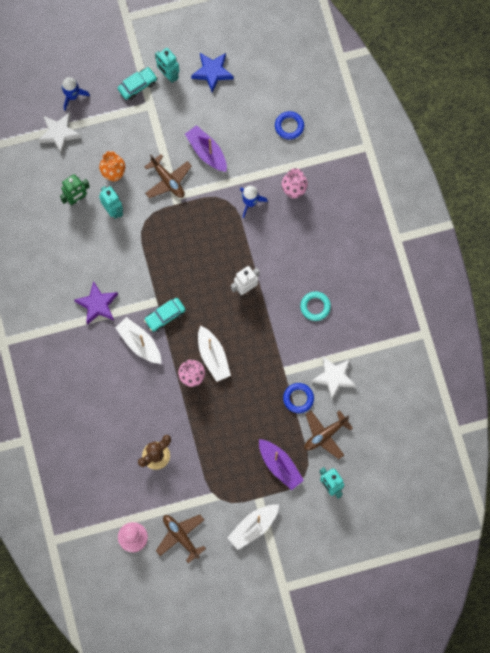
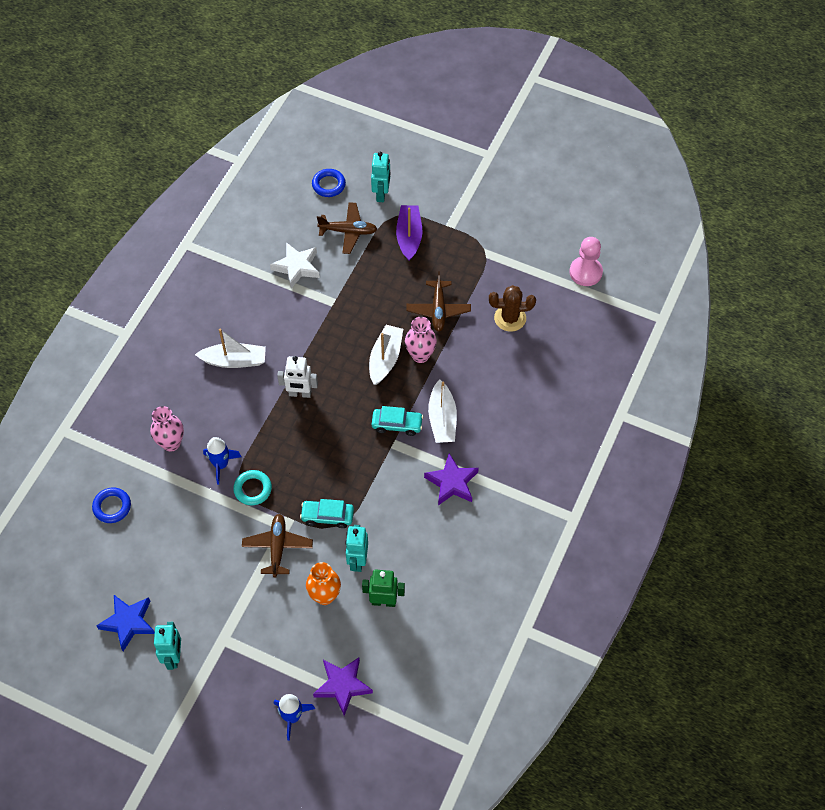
camera: 140 degrees left, 15 degrees down
white star [38,112,81,154] -> purple star [313,657,373,716]
turquoise car [118,67,157,100] -> turquoise car moved to [300,499,354,528]
brown plane [156,515,206,563] -> brown plane moved to [407,271,471,331]
purple boat [185,125,227,172] -> none
white boat [227,504,279,550] -> white boat moved to [195,329,266,368]
blue ring [283,383,314,413] -> blue ring moved to [312,169,346,197]
turquoise ring [300,291,331,321] -> turquoise ring moved to [233,470,272,505]

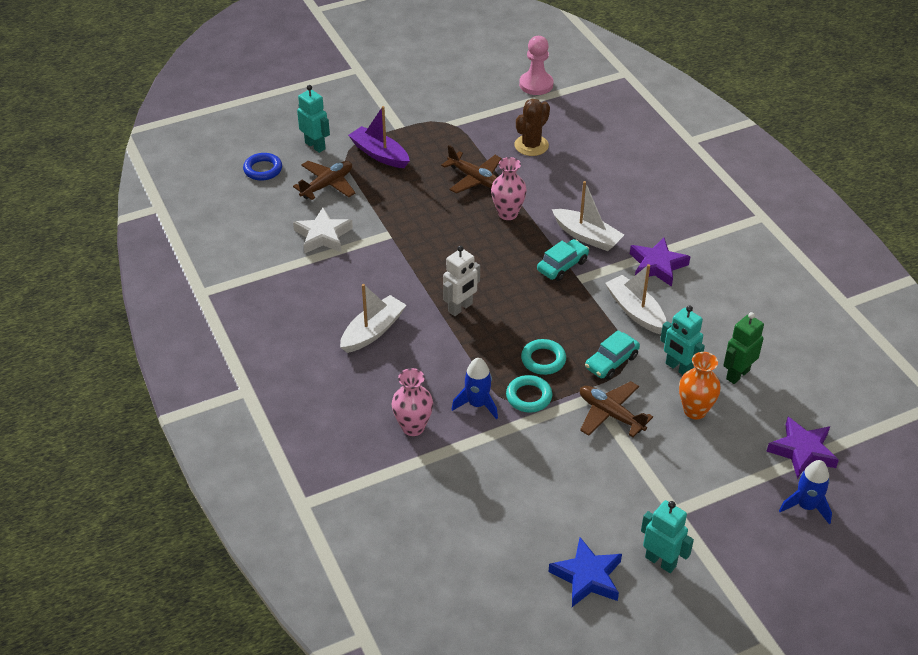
camera: 50 degrees left, 15 degrees down
blue ring [92,487,131,523] -> none
white boat [369,325,403,385] -> white boat moved to [605,264,667,334]
none -> turquoise ring [521,339,566,375]

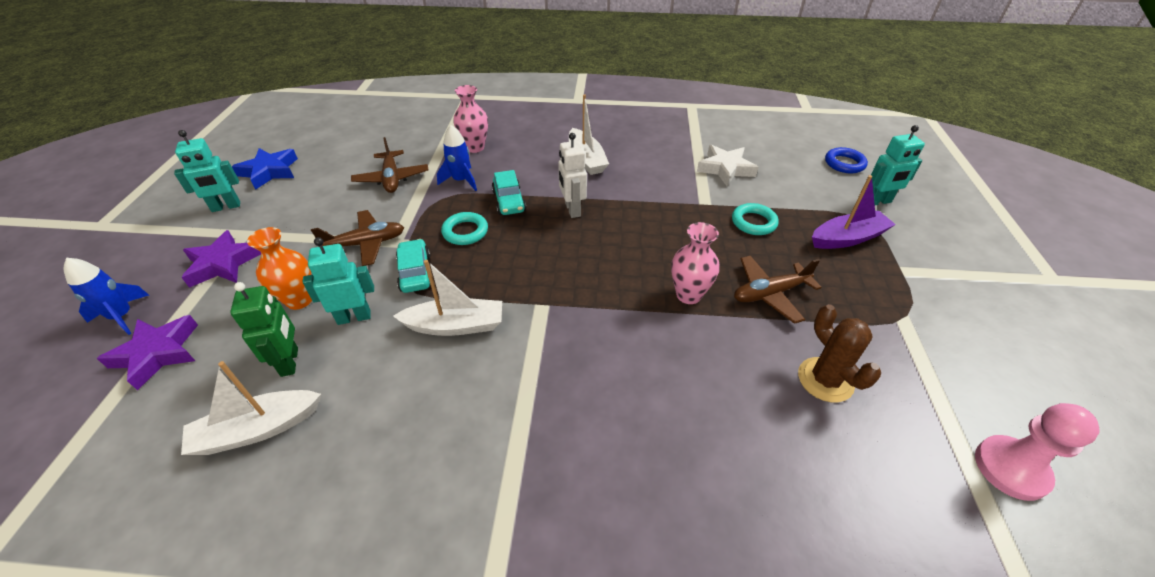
camera: 120 degrees right, 0 degrees up
brown plane [293,161,355,200] -> brown plane moved to [351,137,429,193]
turquoise ring [506,375,552,413] -> turquoise ring moved to [732,203,779,235]
turquoise car [537,239,589,281] -> turquoise car moved to [492,170,526,215]
white boat [552,181,624,251] -> white boat moved to [181,361,321,455]
purple star [630,237,690,287] -> purple star moved to [181,230,261,288]

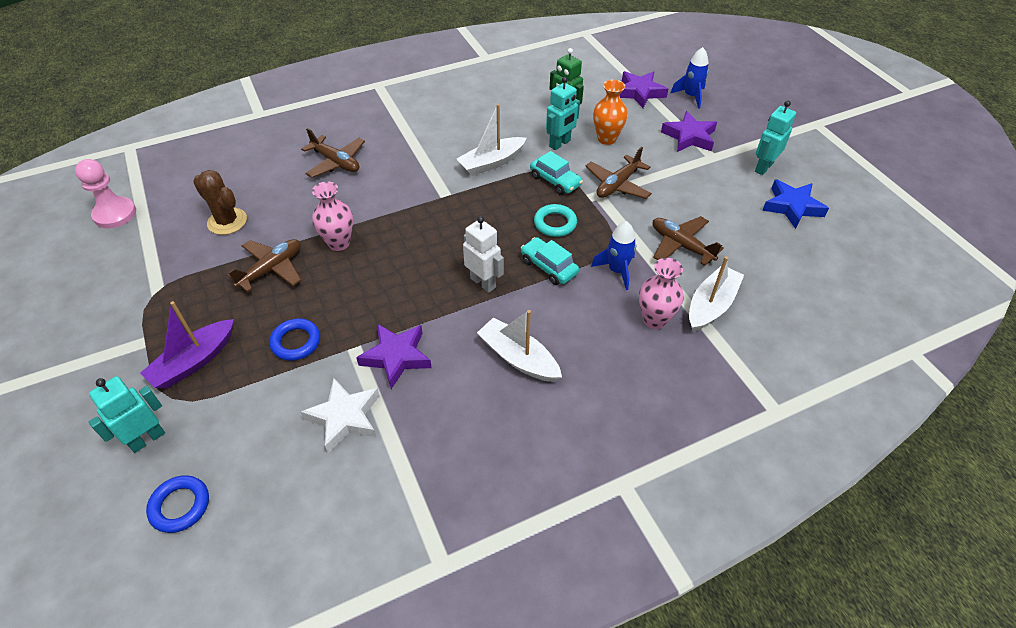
camera: 150 degrees right, 5 degrees up
white boat [181,361,321,455] -> white boat moved to [689,256,744,332]
turquoise ring [732,203,779,235] -> blue ring [269,318,320,361]
none -> brown plane [301,128,365,178]
none -> purple star [356,324,432,389]

